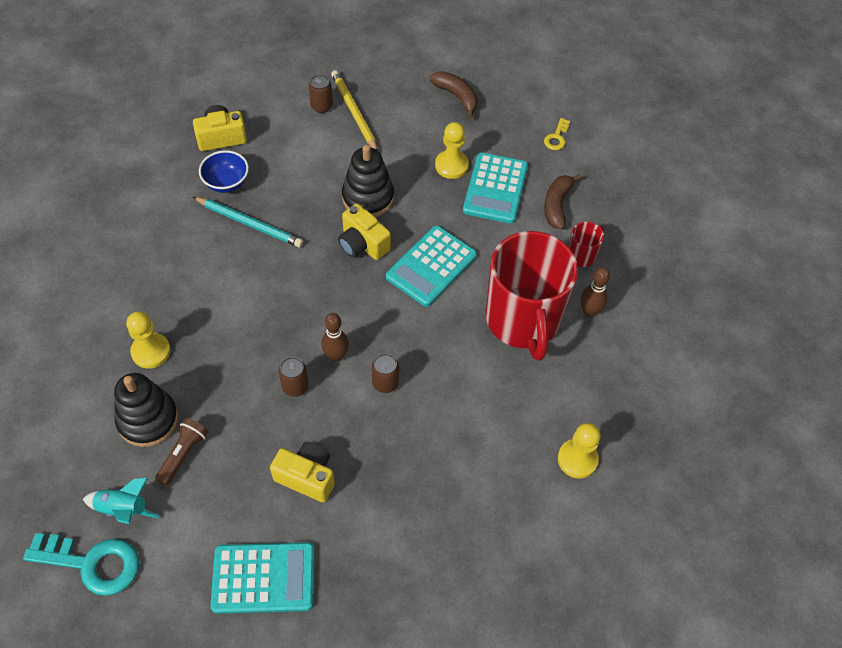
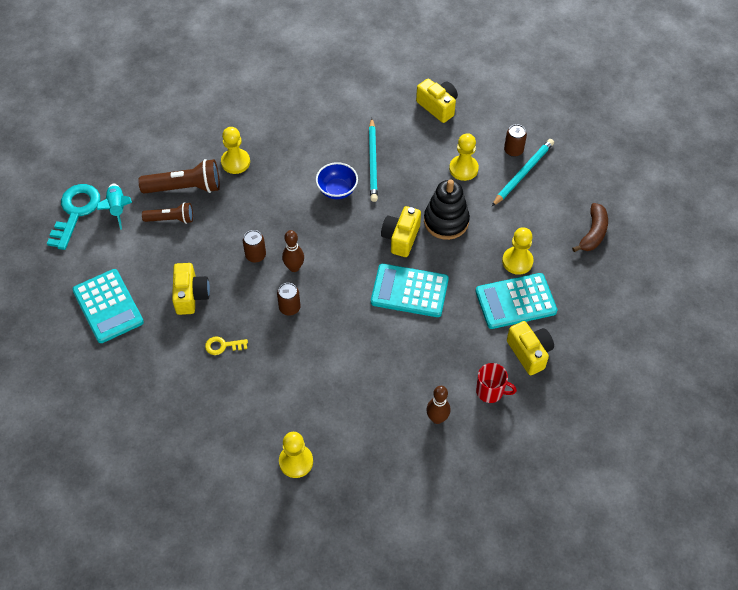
camera: 65 degrees right, 0 degrees up
turquoise key [23,533,139,596] -> turquoise key turned 150 degrees counterclockwise [47,184,100,250]
black stacking toy [114,373,178,447] -> brown flashlight [138,159,220,194]
blue bowl [199,150,249,193] -> blue bowl moved to [316,162,358,199]
yellow pencil [331,70,378,150] -> turquoise pencil [492,139,554,206]
red mug [486,231,578,361] -> none
yellow key [544,118,570,150] -> yellow key moved to [205,336,248,355]
brown banana [544,174,581,230] -> yellow camera [507,321,554,375]
none -> yellow pawn [449,133,479,181]

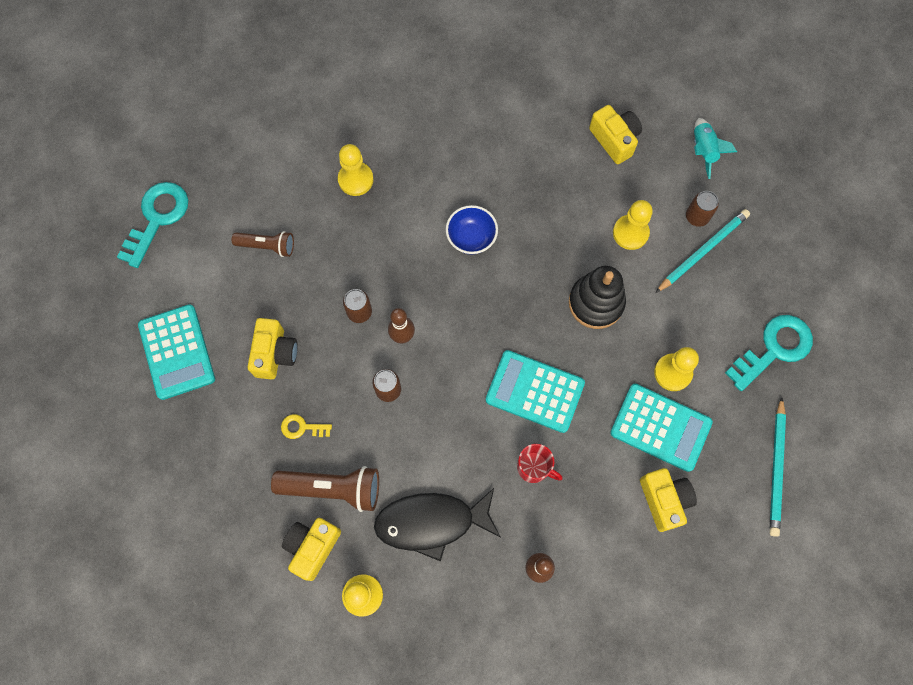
camera: 10 degrees right, 15 degrees up
turquoise rocket [97,183,132,230] -> turquoise rocket moved to [694,118,737,179]
brown flashlight [138,159,220,194] -> brown flashlight moved to [271,466,379,512]
turquoise pencil [369,118,378,202] -> turquoise pencil moved to [770,397,786,537]
yellow camera [381,206,421,257] -> yellow camera moved to [282,518,341,581]
turquoise calculator [475,273,557,329] -> turquoise calculator turned 150 degrees counterclockwise [610,384,713,472]
red mug [476,363,517,403] -> red mug moved to [517,444,563,483]
brown banana [572,203,608,252] -> turquoise key [725,315,813,391]
none -> black fish [374,488,501,562]

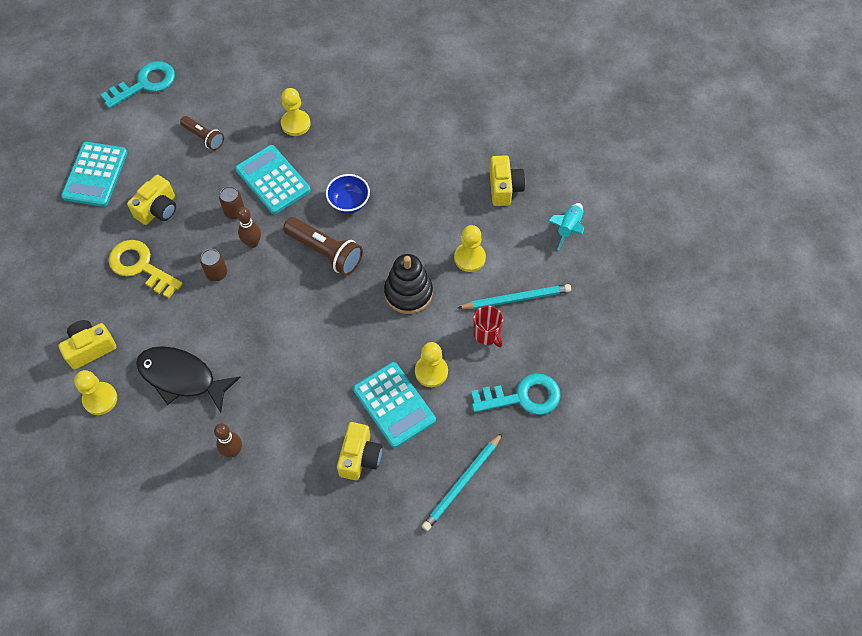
camera: 30 degrees right, 10 degrees down
brown flashlight [271,466,379,512] -> brown flashlight moved to [283,217,363,276]
yellow key [281,414,332,439] -> yellow key [109,240,183,298], size x2.01
turquoise calculator [486,350,585,433] -> turquoise calculator moved to [235,145,311,214]
red mug [517,444,563,483] -> red mug moved to [473,306,503,347]
brown can [686,191,719,227] -> none

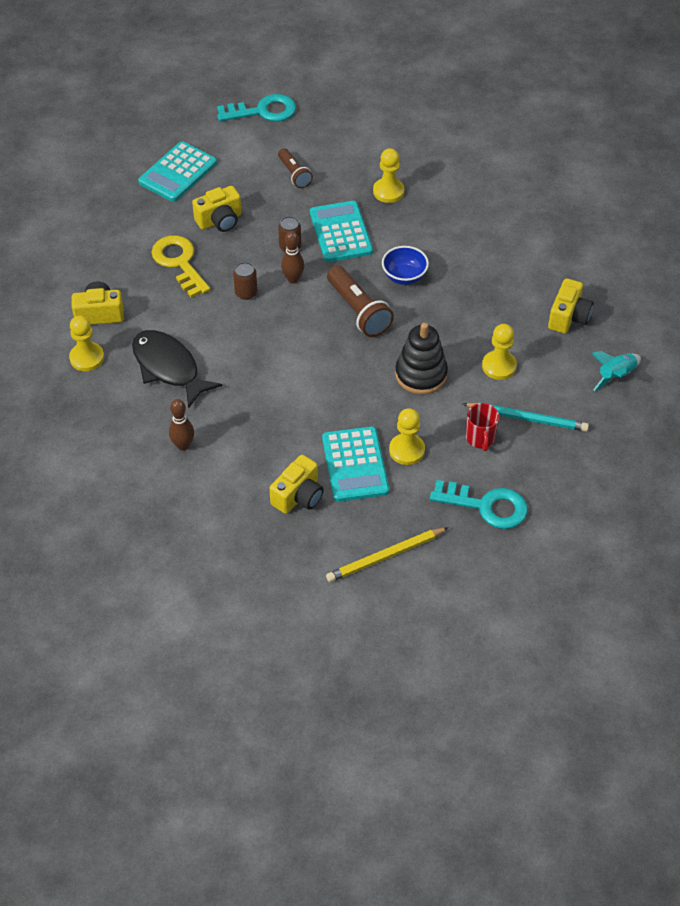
camera: 25 degrees right, 10 degrees down
turquoise pencil [422,433,502,531] -> yellow pencil [326,527,449,582]

